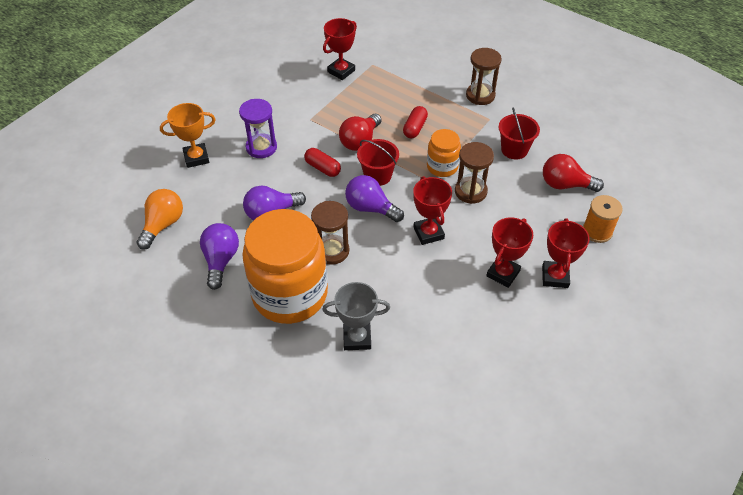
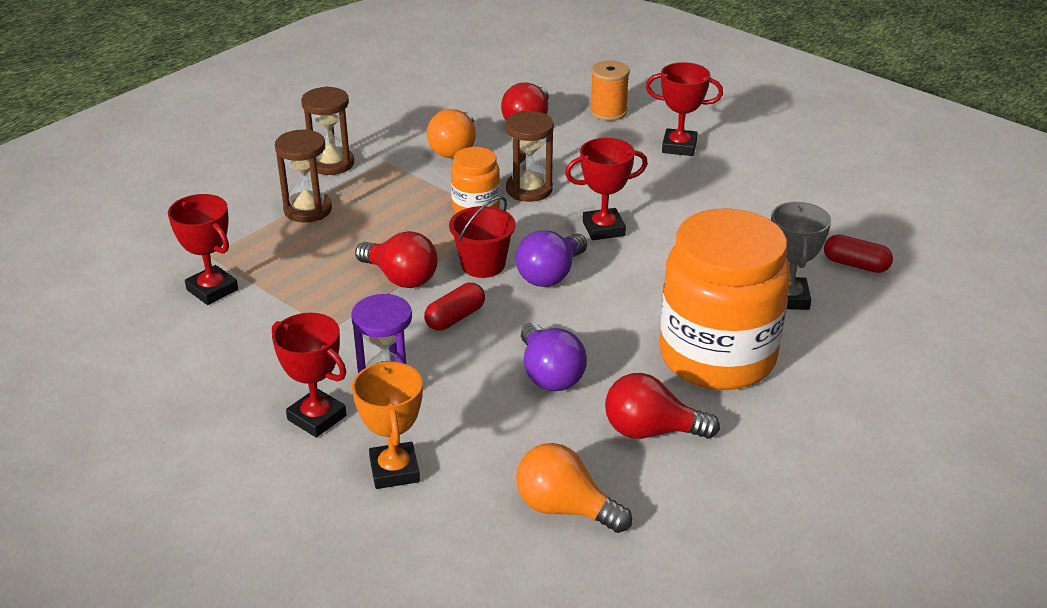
camera: 85 degrees left, 15 degrees down
purple light bulb [200,223,239,290] -> red light bulb [605,373,720,439]
brown hourglass [311,201,349,265] -> brown hourglass moved to [275,130,332,223]
red capsule [403,106,428,139] -> red capsule moved to [824,234,893,273]
red trophy [486,217,533,288] -> red trophy moved to [272,313,347,438]
red bucket [499,107,540,159] -> orange light bulb [427,109,476,158]

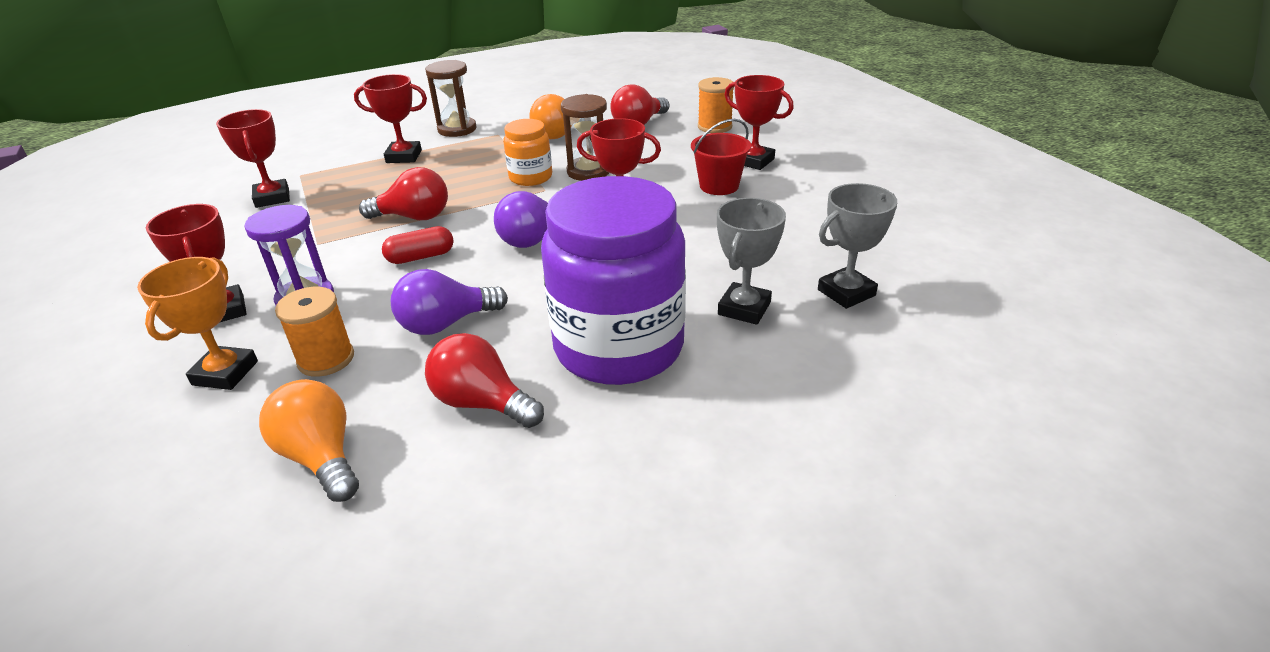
camera: 25 degrees right, 0 degrees up
brown hourglass [275,130,332,223] -> red trophy [354,74,427,163]
red light bulb [355,231,438,288] -> red light bulb turned 60 degrees counterclockwise [359,167,448,220]
red bucket [449,196,515,278] -> red bucket moved to [691,119,751,195]
purple light bulb [521,323,587,391] -> purple light bulb turned 60 degrees clockwise [391,269,508,335]
orange jar [660,208,791,390] -> purple jar [541,176,686,385]
red capsule [824,234,893,273] -> grey trophy [818,183,897,309]
none -> orange spool [275,287,354,377]

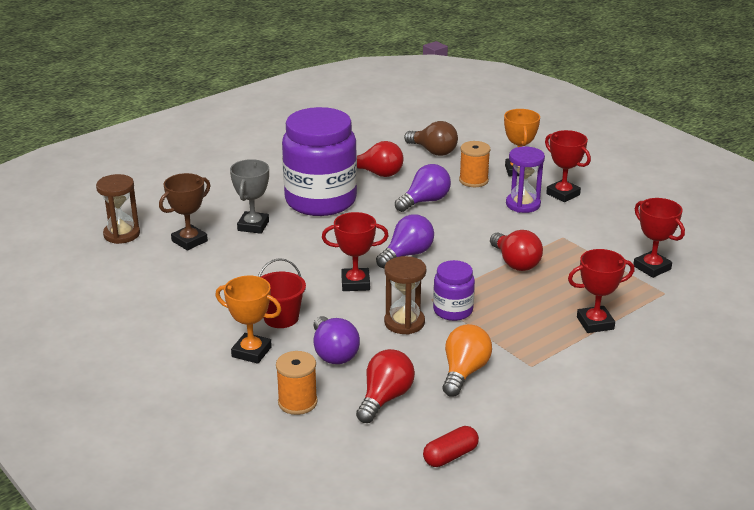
camera: 165 degrees right, 5 degrees down
orange light bulb [259,379,359,502] -> brown light bulb [404,121,458,156]
red light bulb [359,167,448,220] -> red light bulb turned 105 degrees counterclockwise [490,230,543,271]
red capsule [382,226,454,264] -> red capsule moved to [423,426,479,467]
brown hourglass [425,60,477,137] -> brown hourglass moved to [96,174,140,244]
orange jar [503,119,552,186] -> purple jar [433,260,475,321]
red trophy [725,75,794,170] -> orange trophy [216,276,281,364]
grey trophy [818,183,897,309] -> brown trophy [159,173,210,250]
none -> purple light bulb [313,316,360,364]

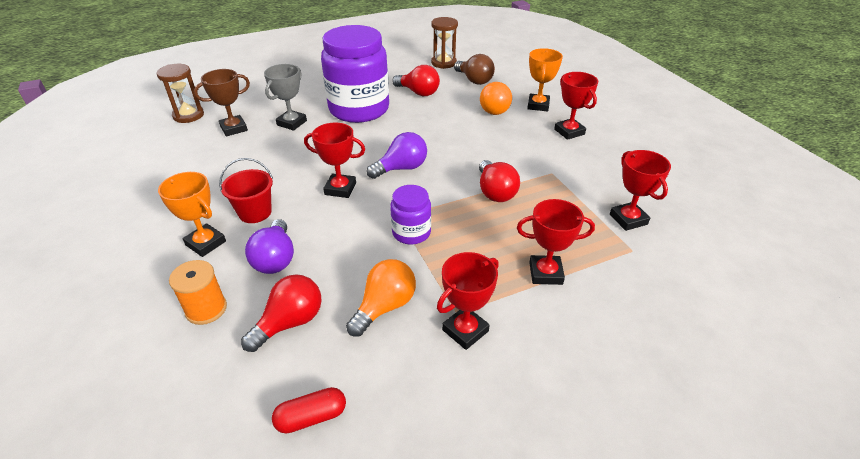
camera: 15 degrees right, 10 degrees up
brown hourglass [384,256,426,335] -> brown hourglass moved to [431,17,458,69]
purple light bulb [395,164,451,212] -> none
orange spool [459,141,490,187] -> orange light bulb [480,82,512,115]
purple hourglass [506,147,545,213] -> none
none -> red trophy [437,252,499,350]

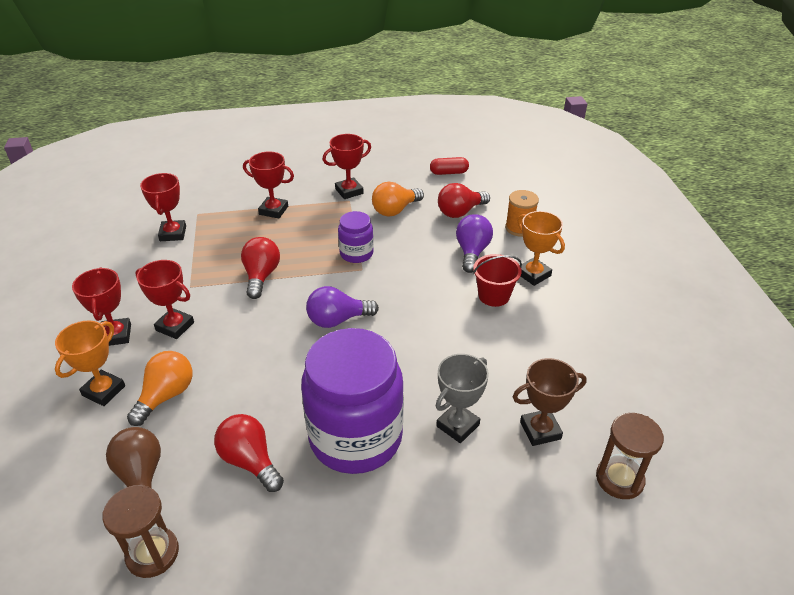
camera: 165 degrees left, 0 degrees up
red trophy [304,123,365,198] -> red trophy moved to [135,260,194,339]

